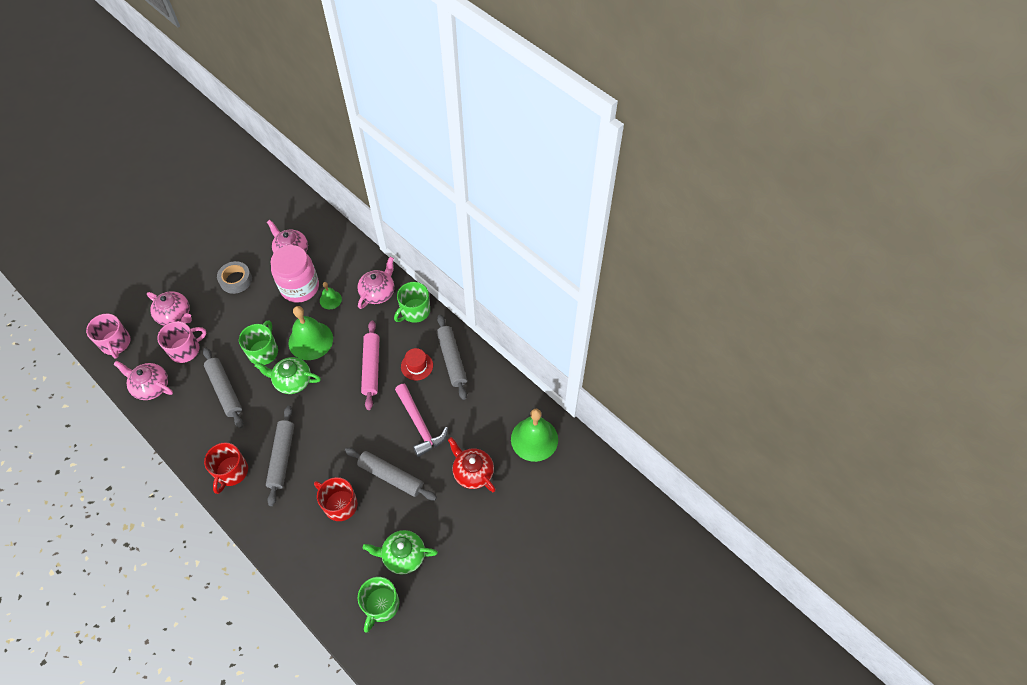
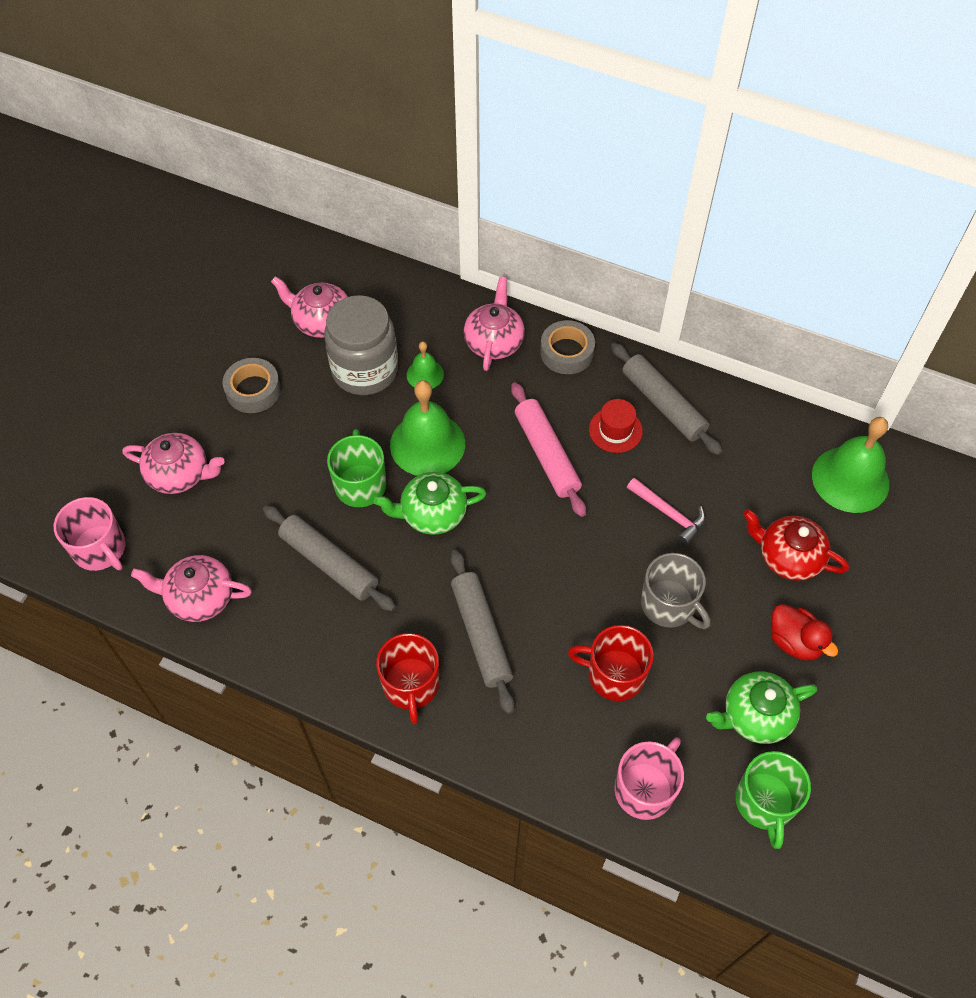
camera: 20 degrees left, 0 degrees up
pink mug [157,321,206,363] -> pink mug moved to [614,737,684,820]
pink jar [271,245,319,303] -> grey jar [324,295,398,395]
grey rolling pin [345,448,437,500] -> grey mug [641,553,711,629]
green mug [394,282,430,323] -> grey tape [540,320,595,374]
pink hammer [395,384,448,457] -> pink hammer [627,478,706,545], size x0.67
none -> red duck [771,604,838,661]

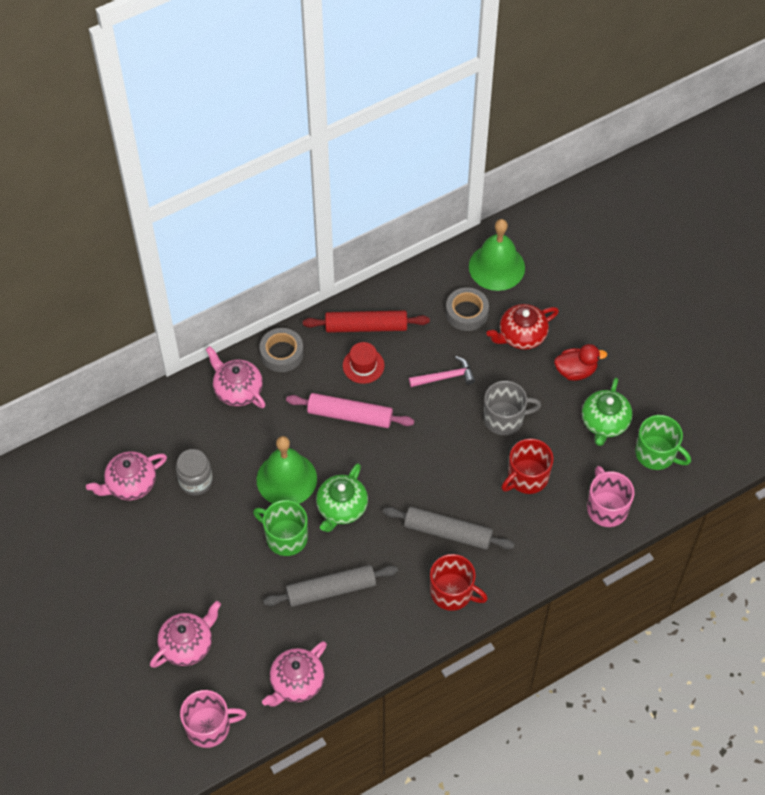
camera: 55 degrees left, 0 degrees up
grey tape [223,358,281,413] -> grey tape moved to [446,287,489,331]
grey jar [324,295,398,395] -> grey jar [176,449,213,495], size x0.61
green bell [407,341,444,389] -> none
grey rolling pin [611,342,723,455] -> red rolling pin [303,311,430,333]

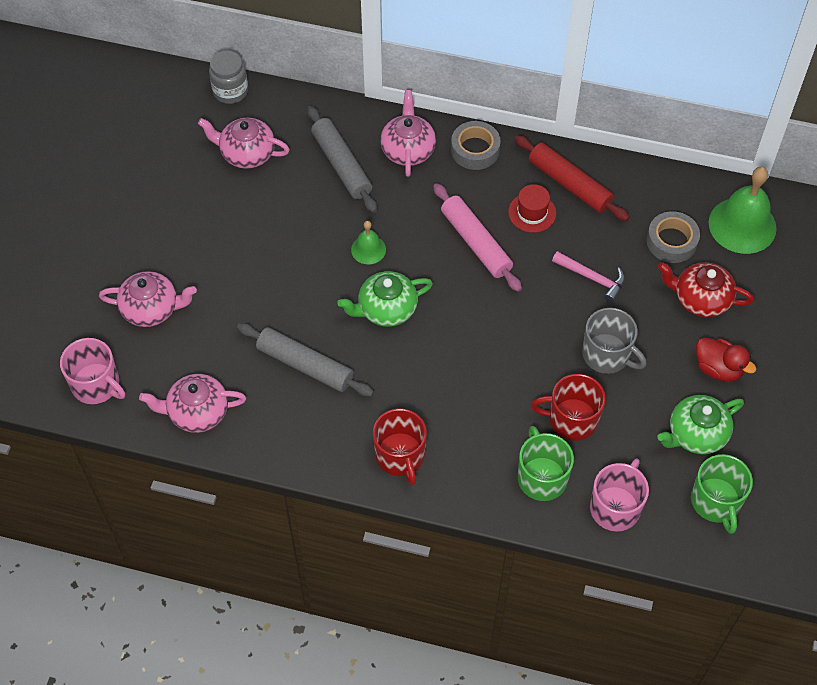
camera: 45 degrees right, 0 degrees up
grey jar [176,449,213,495] -> grey jar moved to [209,51,248,104]
green mug [253,500,308,556] -> green mug moved to [518,426,574,501]
green bell [257,436,317,504] -> green bell [351,221,386,264], size x0.51
grey rolling pin [383,507,515,550] -> grey rolling pin moved to [307,106,377,213]

